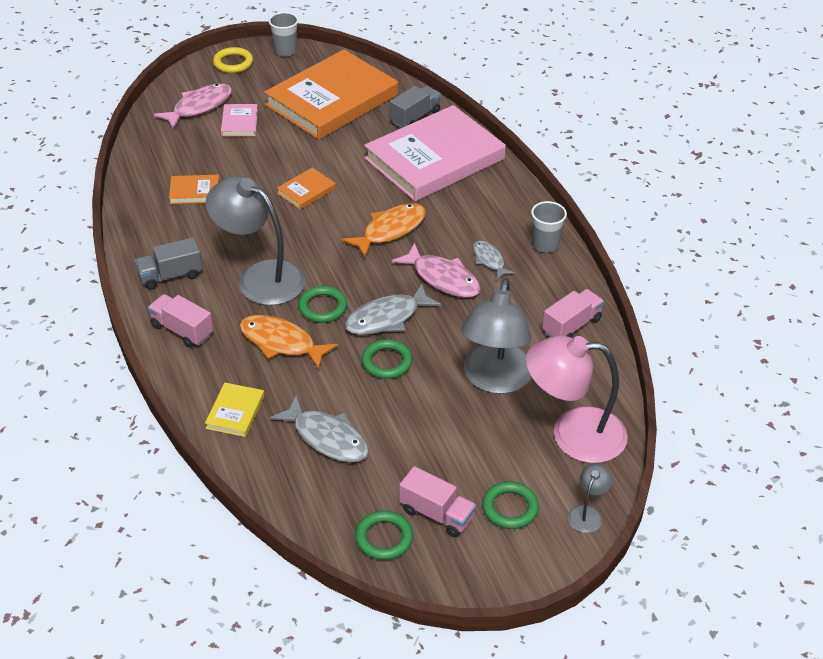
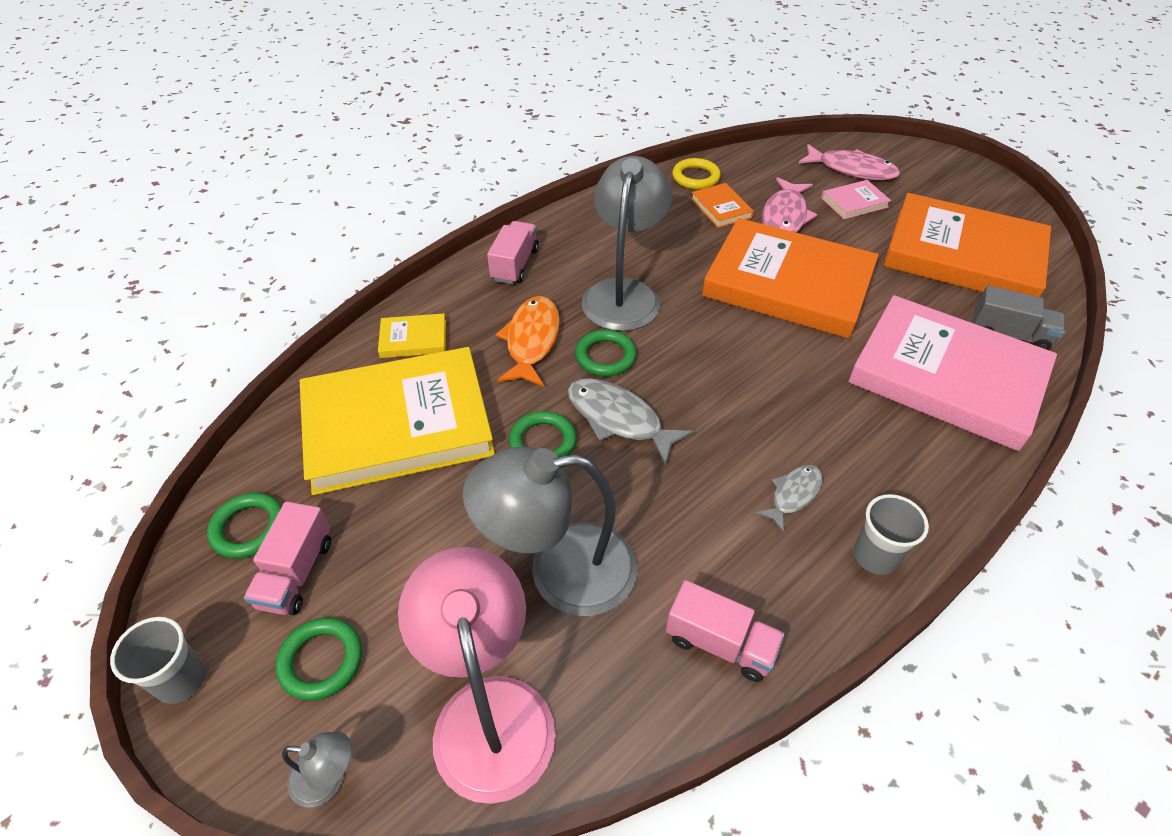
camera: 70 degrees right, 5 degrees up
grey truck [135,237,203,290] -> none
yellow ring [213,47,253,73] -> yellow ring moved to [672,158,721,190]
grey cup [268,12,299,56] -> grey cup moved to [110,617,206,704]
grey fish [270,395,369,463] -> yellow book [300,347,495,495]
orange book [277,167,336,210] -> orange book [702,218,879,339], size x2.45
orange fish [342,203,426,258] -> none
pink fish [392,243,481,297] -> pink fish moved to [762,177,817,233]

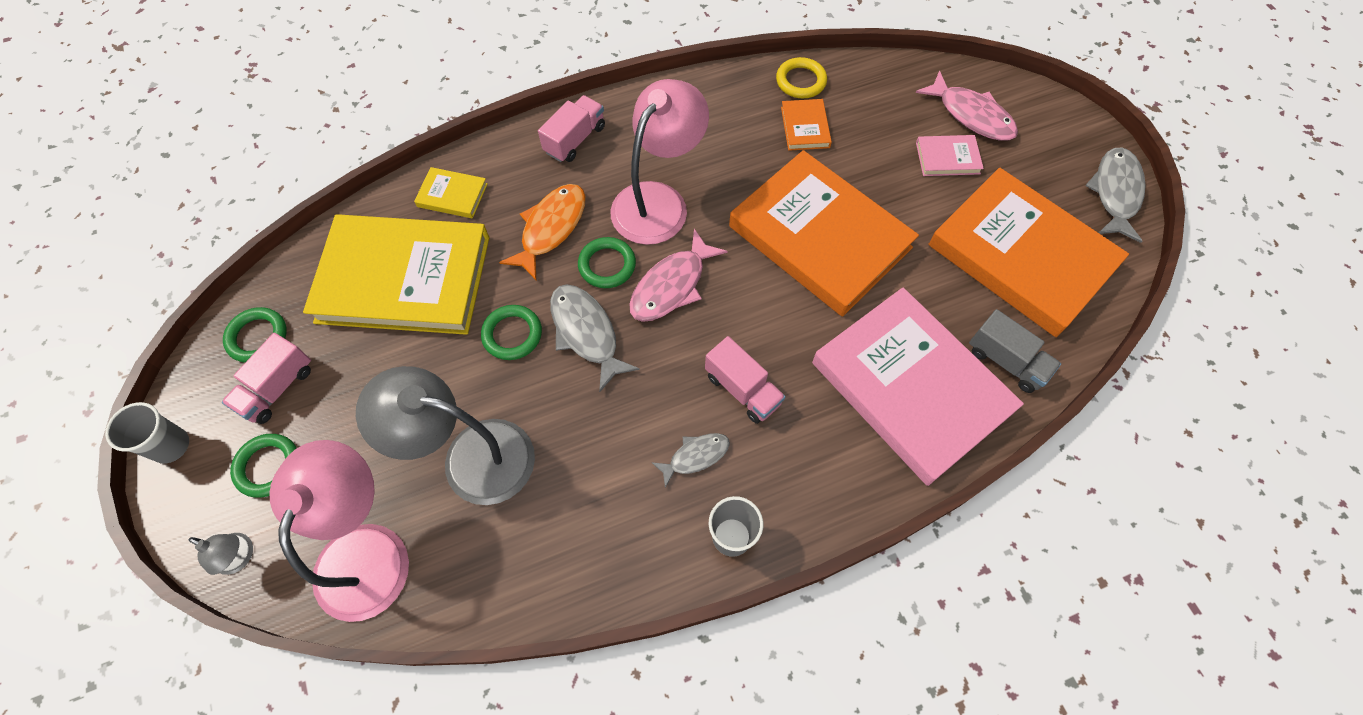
camera: 20 degrees right, 15 degrees up
grey lamp [582,156,672,331] -> pink lamp [610,79,709,245]
pink truck [666,580,785,682] -> pink truck moved to [705,336,786,424]
pink fish [762,177,817,233] -> pink fish moved to [629,229,728,322]
none -> grey fish [1085,147,1146,243]

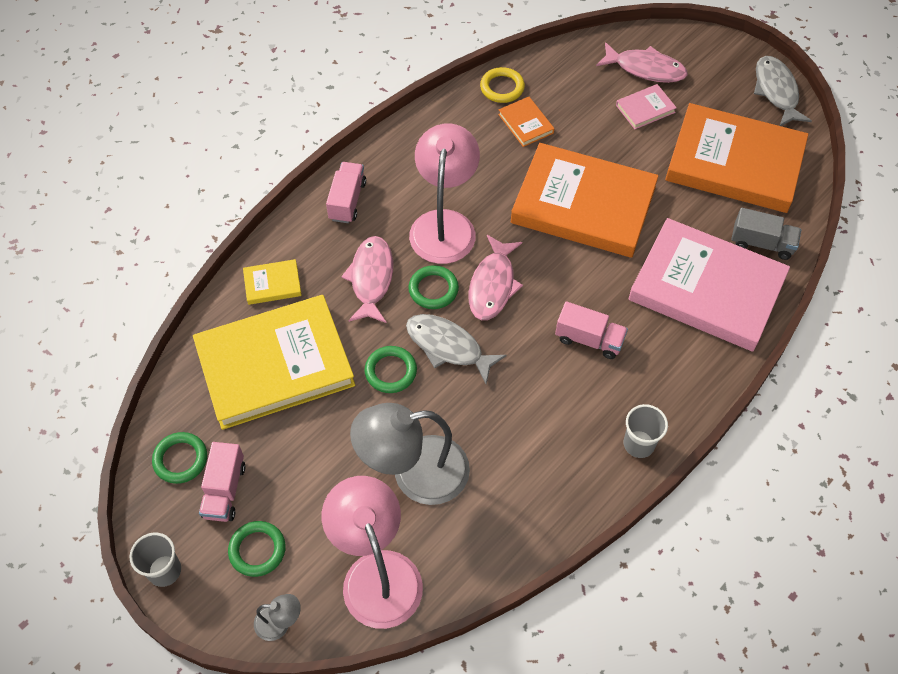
camera: 25 degrees left, 5 degrees down
orange fish [499,184,586,280] -> pink fish [341,236,393,323]
grey fish [651,433,730,488] -> none

